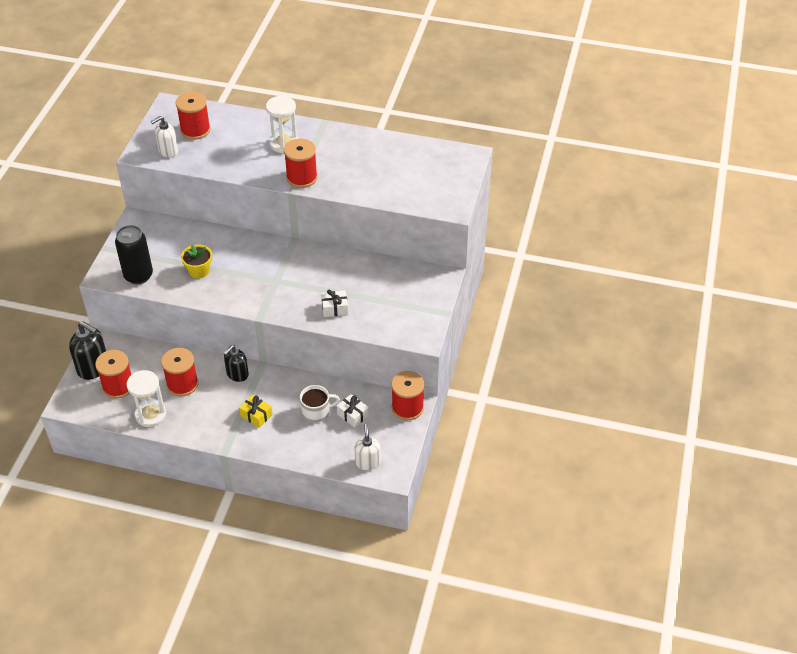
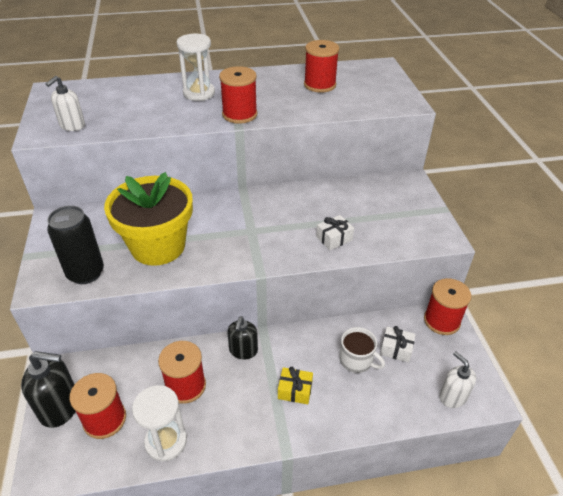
camera: 25 degrees left, 5 degrees down
red spool [176,92,211,140] -> red spool moved to [304,40,339,93]
yellow flower pot [181,244,212,278] -> yellow flower pot [104,172,193,266], size x2.16
white mug [300,385,340,422] -> white mug turned 75 degrees clockwise [339,327,385,373]

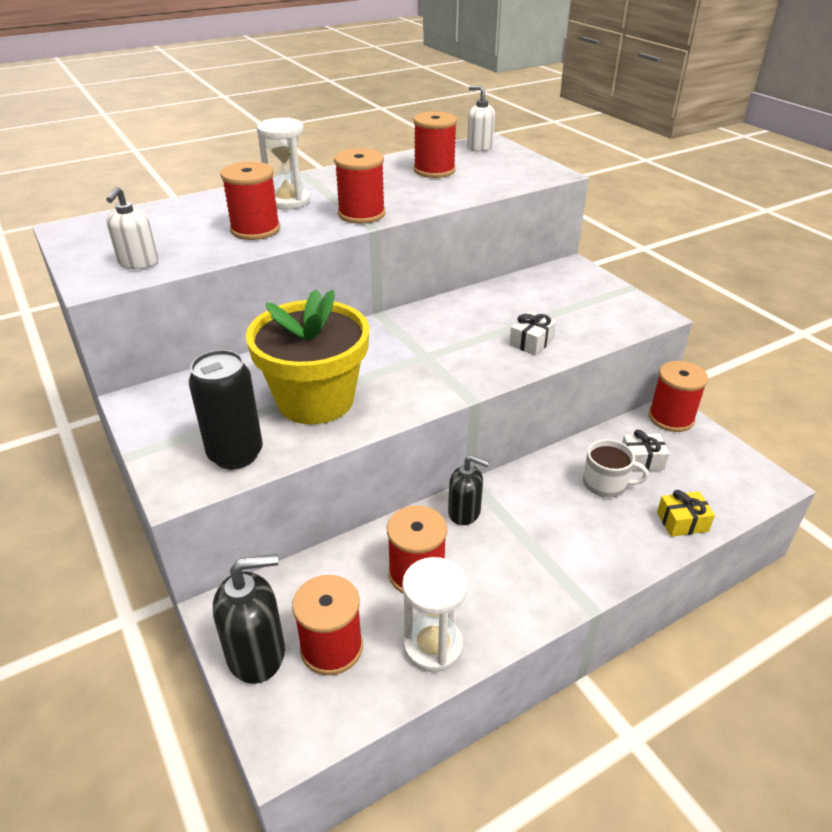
camera: 20 degrees left, 5 degrees down
black soap dispenser [227,316,258,359] -> black soap dispenser turned 60 degrees counterclockwise [448,455,489,525]
yellow gift [278,367,313,404] -> yellow gift moved to [657,490,715,537]
white soap dispenser [439,351,476,408] -> white soap dispenser moved to [467,86,495,151]
none -> red spool [220,162,280,240]

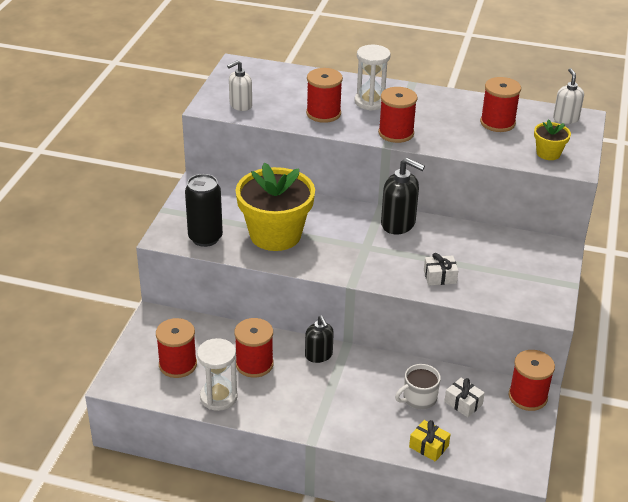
camera: 45 degrees right, 0 degrees up
black soap dispenser [213,554,285,684] -> black soap dispenser moved to [381,158,425,235]
white mug [583,439,649,498] -> white mug turned 90 degrees clockwise [395,364,441,409]
none -> yellow flower pot [534,119,571,160]

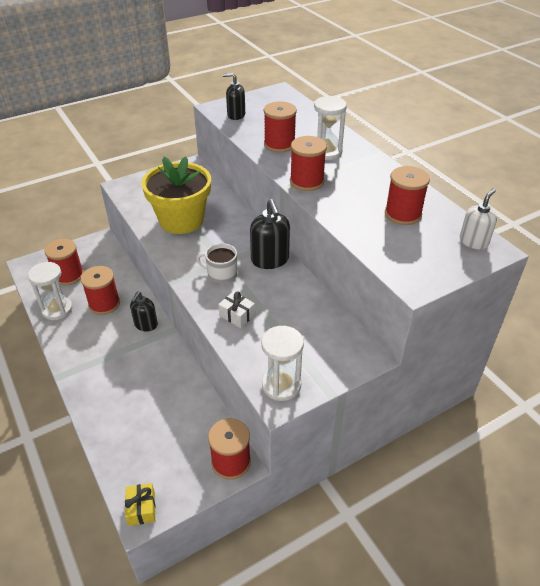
camera: 45 degrees right, 5 degrees up
black can [185,174,223,247] -> none
white soap dispenser [227,60,252,111] -> black soap dispenser [223,73,245,120]
white mug [395,364,441,409] -> white mug moved to [196,243,237,283]
yellow gift [409,420,450,462] -> yellow gift moved to [125,483,155,526]
white gift [444,378,485,417] -> none
yellow flower pot [534,119,571,160] -> none
none -> white hourglass [261,326,304,401]

